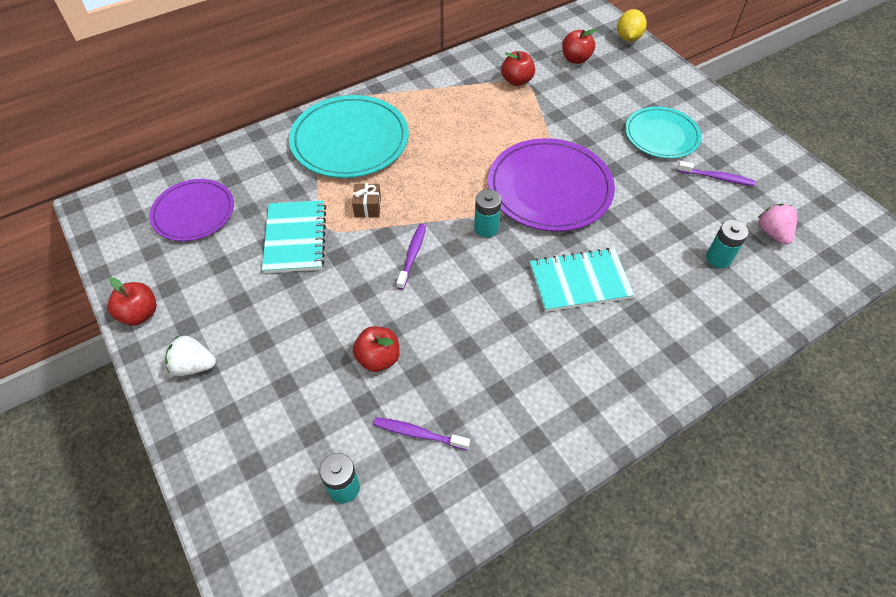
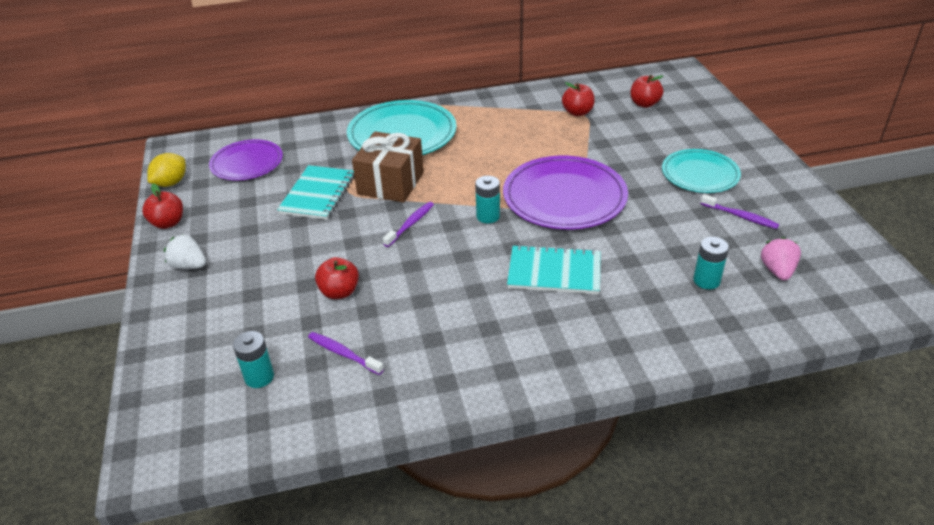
camera: 20 degrees right, 15 degrees down
brown gift [352,183,381,217] -> brown gift [352,131,424,203], size x2.19
yellow lemon [617,9,647,42] -> yellow lemon moved to [147,153,186,187]

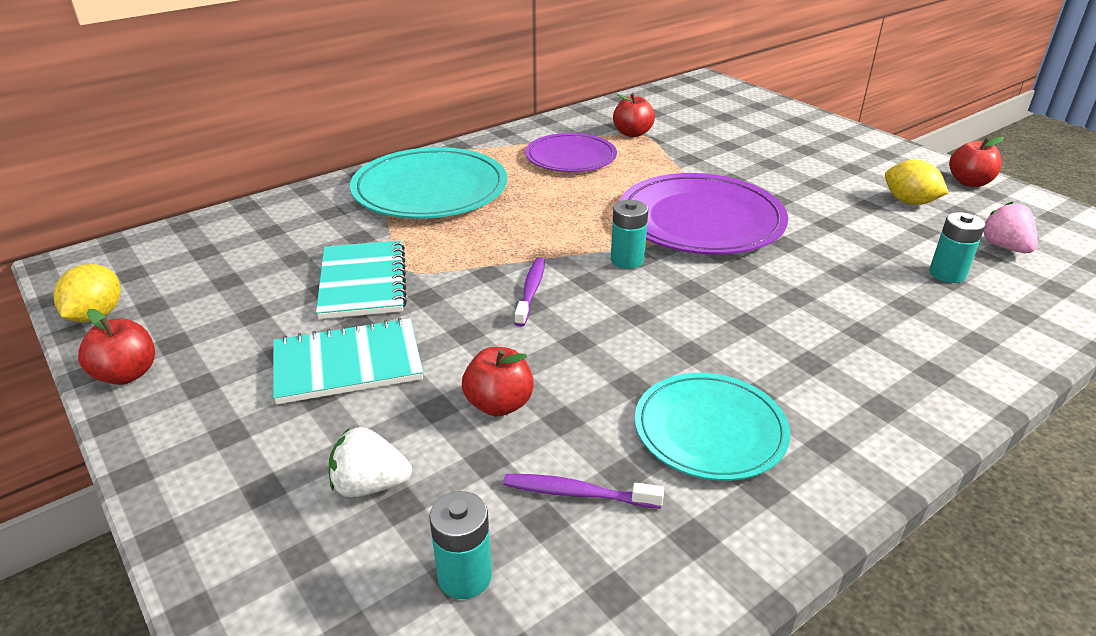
camera: 25 degrees left, 5 degrees down
white strawberry [164,234,206,269] -> white strawberry moved to [329,427,412,497]
purple plate [209,140,283,180] -> purple plate moved to [525,133,617,172]
brown gift [352,131,424,203] -> none
turquoise notebook [507,245,601,294] -> turquoise notebook moved to [273,318,423,404]
red apple [630,75,663,108] -> red apple moved to [949,137,1004,187]
turquoise plate [662,149,741,193] -> turquoise plate moved to [635,373,791,481]
purple toothbrush [700,194,779,229] -> yellow lemon [885,160,949,205]

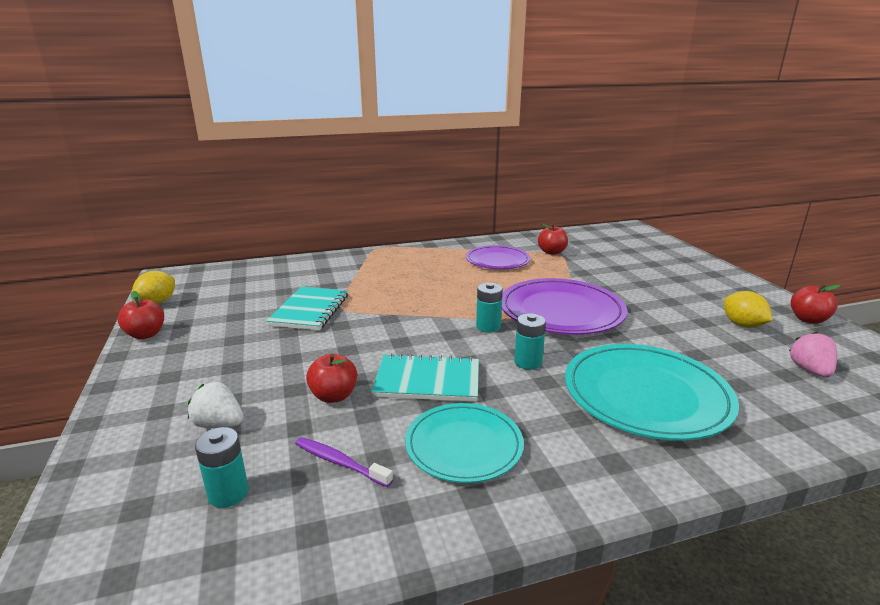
camera: 20 degrees right, 10 degrees down
turquoise notebook [273,318,423,404] -> turquoise notebook moved to [372,353,479,402]
turquoise plate [350,147,507,219] -> turquoise plate moved to [565,344,739,441]
purple toothbrush [514,257,545,327] -> none
turquoise battery [929,212,985,283] -> turquoise battery moved to [514,313,546,370]

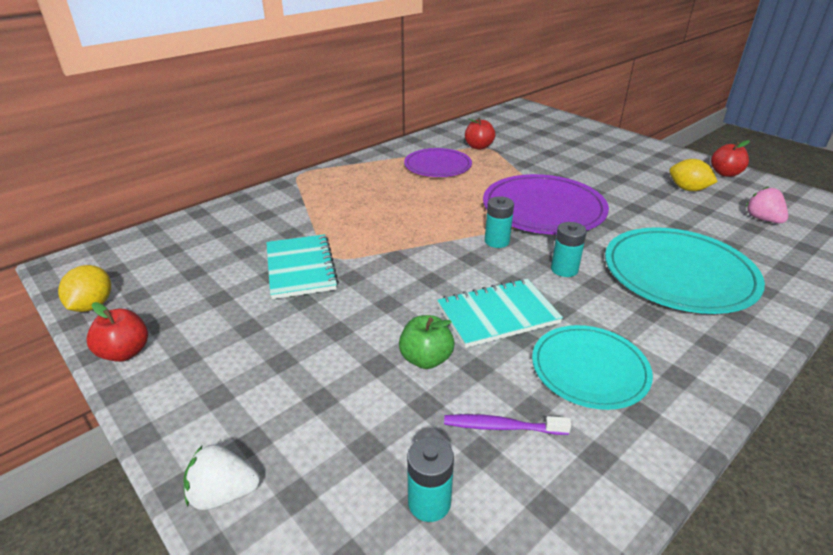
camera: 25 degrees left, 10 degrees up
white strawberry [188,382,243,428] -> white strawberry moved to [184,444,260,510]
red apple [306,354,357,403] -> green apple [399,315,454,369]

